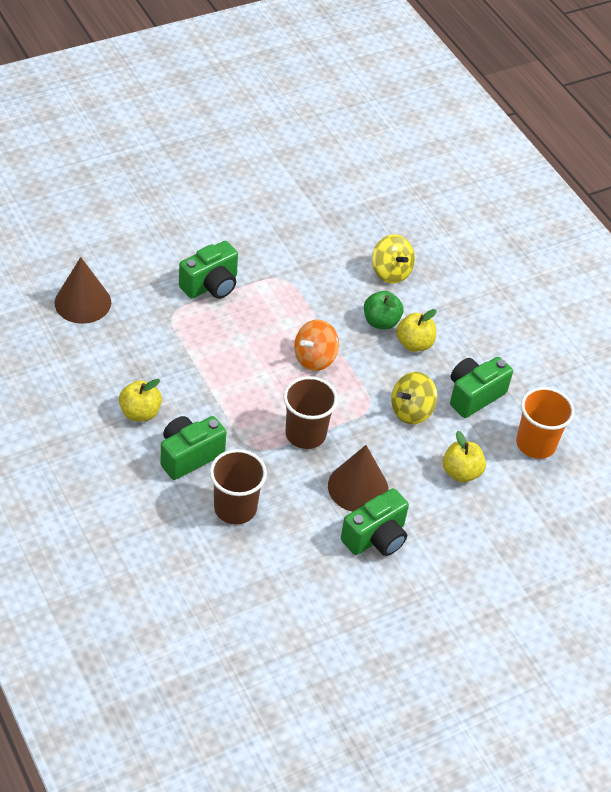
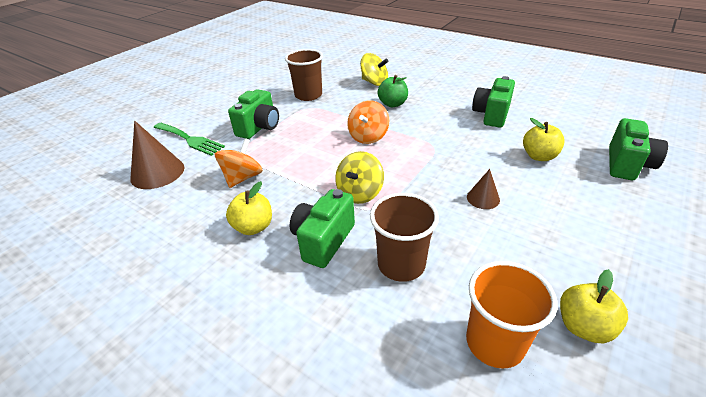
camera: 20 degrees left, 10 degrees down
brown cup [283,376,338,449] -> brown cup moved to [285,49,323,101]
brown cone [328,445,388,512] -> brown cone [467,169,500,209], size x0.55
green camera [341,488,409,556] -> green camera moved to [609,118,668,180]
yellow spinning top [391,372,437,424] -> yellow spinning top moved to [335,151,384,204]
yellow apple [396,309,437,352] -> yellow apple moved to [560,269,628,343]
orange cup [516,387,575,459] -> orange cup moved to [466,261,558,369]
none -> green fork [153,123,225,156]
none -> orange spinning top [215,138,263,188]

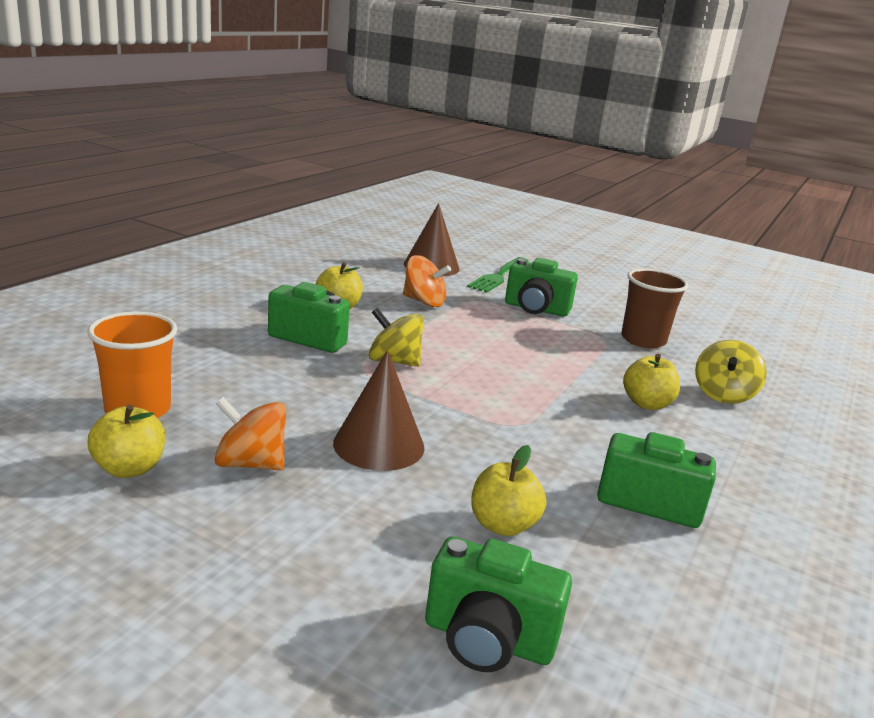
camera: 80 degrees right, 15 degrees down
orange spinning top [347,100,390,144] -> orange spinning top moved to [214,397,286,471]
brown cup [370,193,439,282] -> none
green apple [377,75,408,107] -> yellow apple [623,354,680,410]
brown cone [467,169,500,209] -> brown cone [333,350,425,471], size x1.83

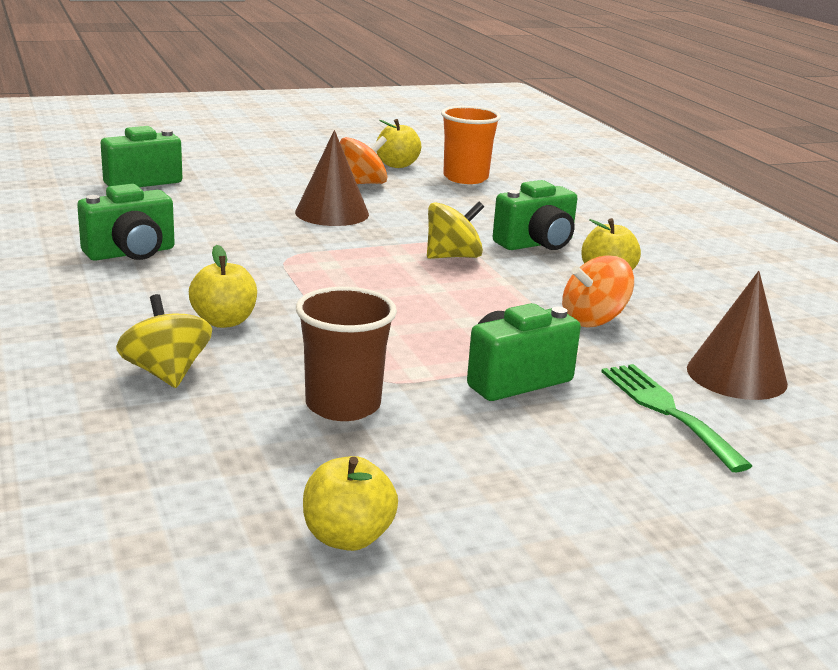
camera: 130 degrees right, 0 degrees up
yellow apple [471,445,546,536] -> yellow apple moved to [303,456,398,551]

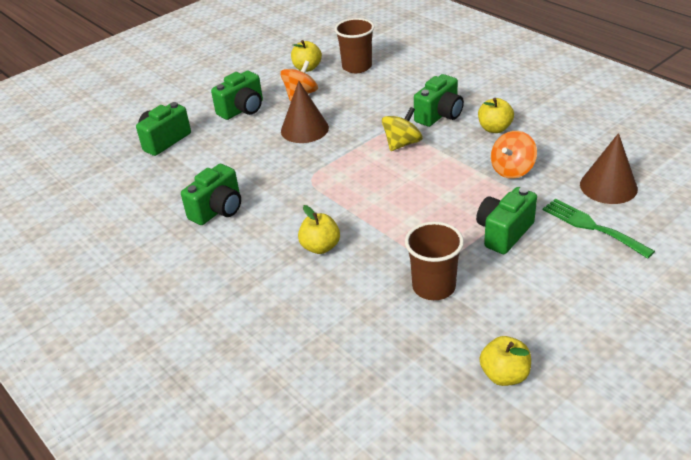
camera: 15 degrees left, 15 degrees up
yellow spinning top [116,294,212,388] -> none
orange cup [441,106,501,184] -> brown cup [335,18,374,73]
none -> green camera [211,70,263,120]

